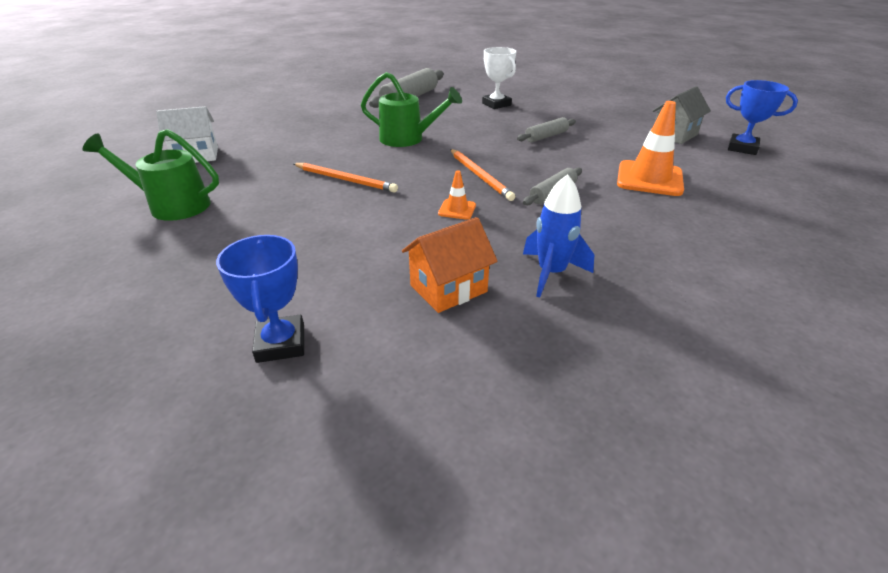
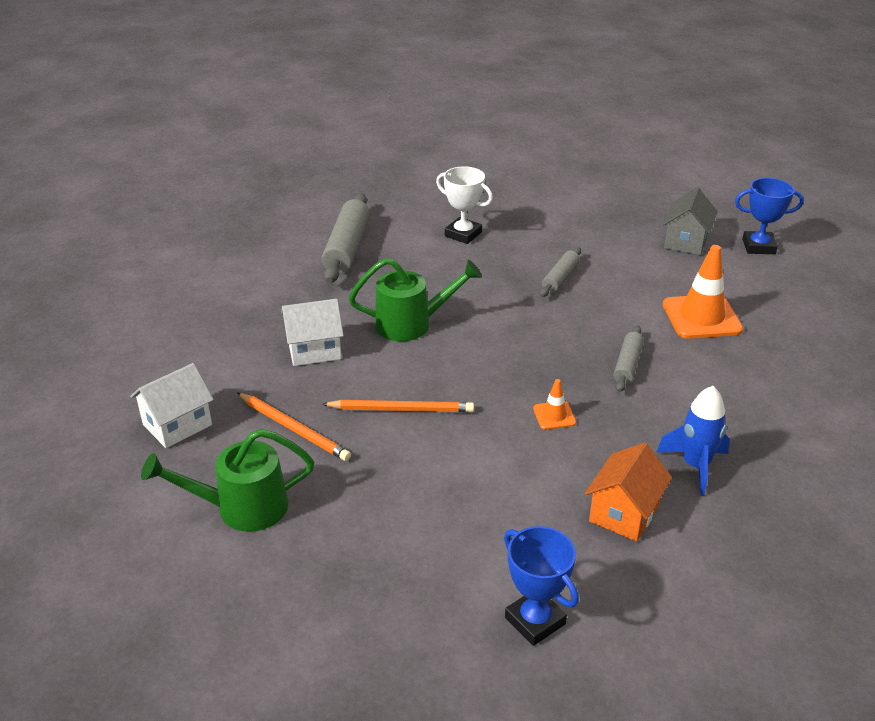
camera: 25 degrees left, 0 degrees up
orange pencil [450,149,515,201] -> orange pencil moved to [237,392,351,461]
none -> white house [281,299,344,366]

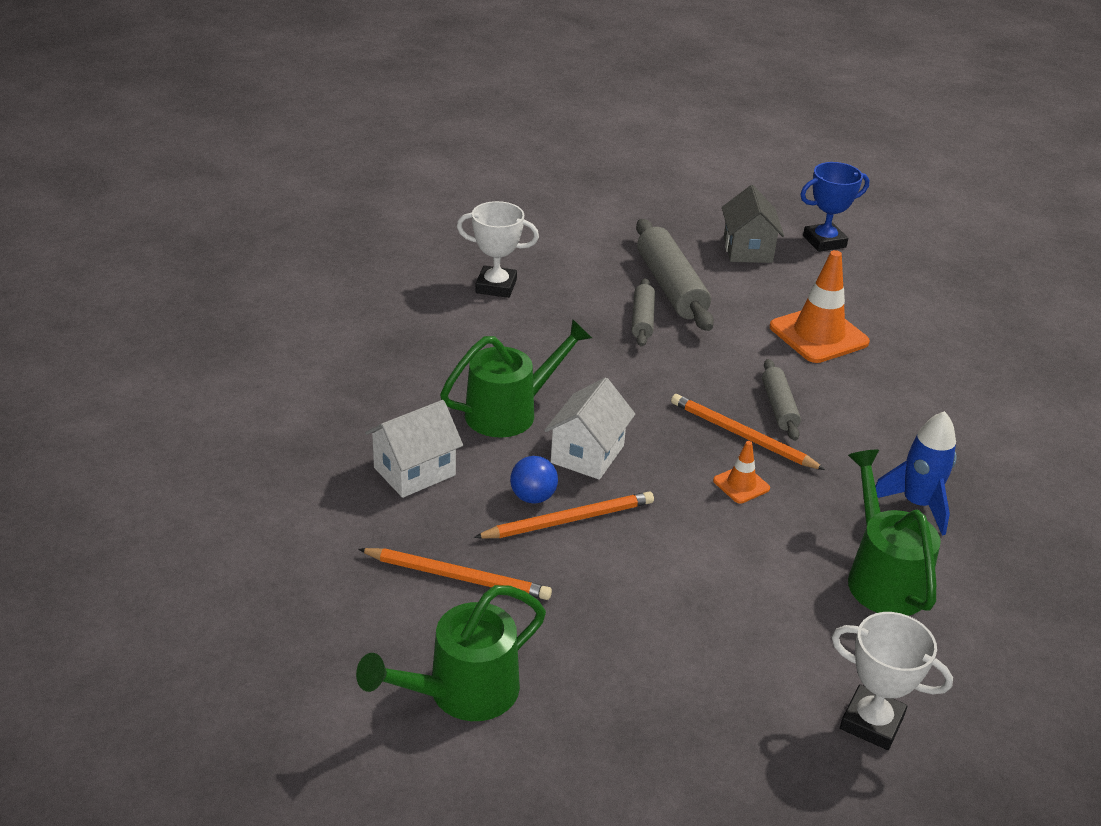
camera: 25 degrees left, 0 degrees up
white house [130,363,214,448] -> white house moved to [544,378,635,480]
grey rolling pin [322,193,370,283] -> grey rolling pin moved to [636,219,714,331]
blue trophy [504,526,579,646] -> white trophy [832,612,953,750]
orange house [585,443,672,541] -> green watering can [848,450,941,616]
none -> blue ball [510,456,558,504]
none -> orange pencil [671,394,825,470]

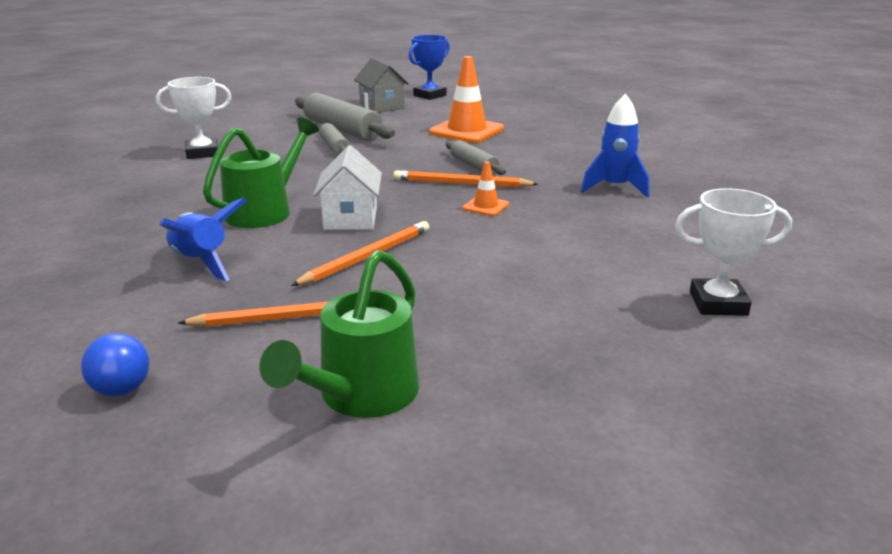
camera: 25 degrees left, 10 degrees down
white house [365,400,463,498] -> blue rocket [159,197,247,281]
blue ball [510,456,558,504] -> blue ball moved to [81,333,149,396]
green watering can [848,450,941,616] -> none

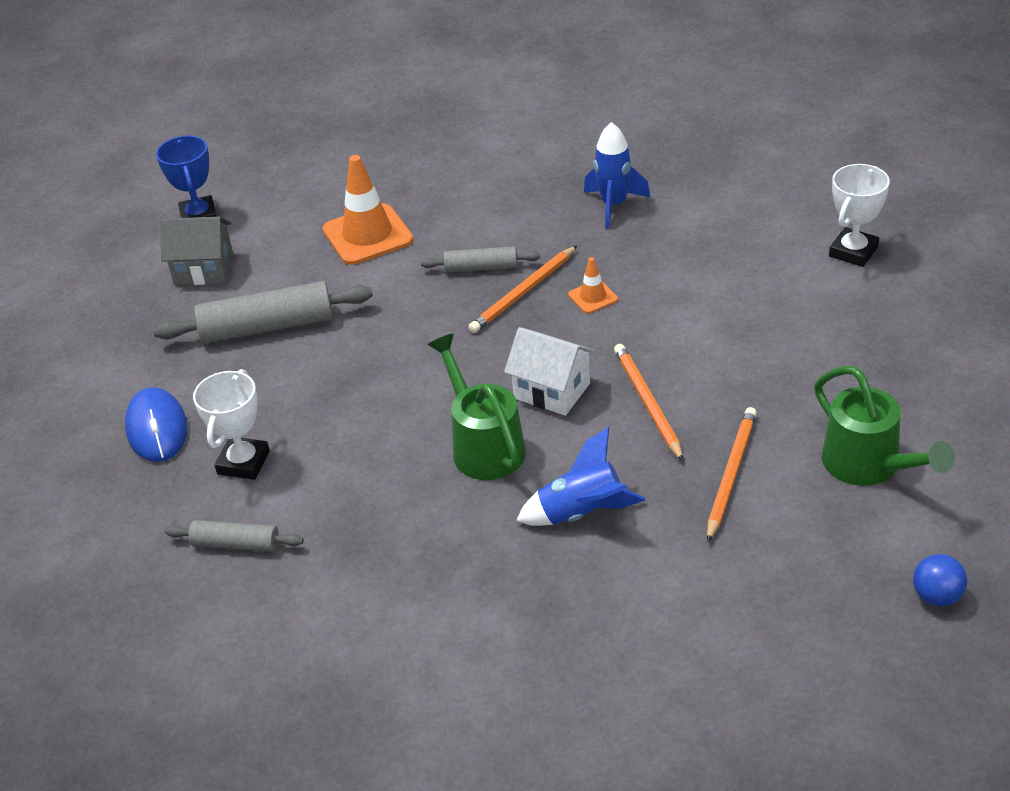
camera: 55 degrees left, 15 degrees up
blue ball [81,333,149,396] -> blue ball moved to [913,554,967,607]
grey rolling pin [319,123,350,155] -> grey rolling pin moved to [165,520,304,552]
none -> blue mouse [125,387,188,462]

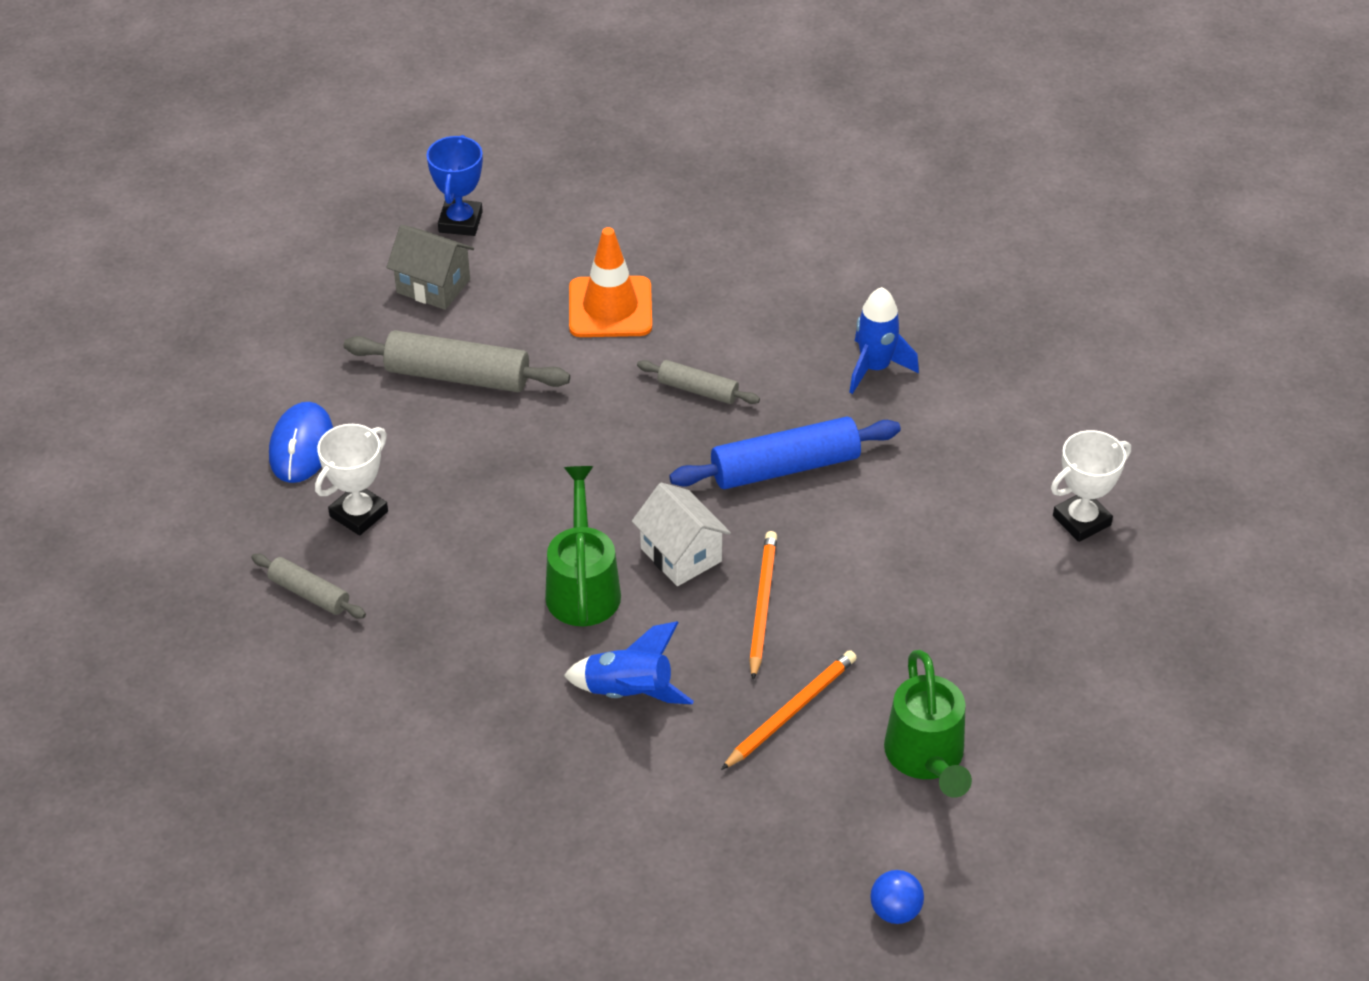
camera: 20 degrees right, 5 degrees up
orange pencil [468,246,577,333] -> none
orange traffic cone [568,257,618,314] -> blue rolling pin [669,417,901,489]

